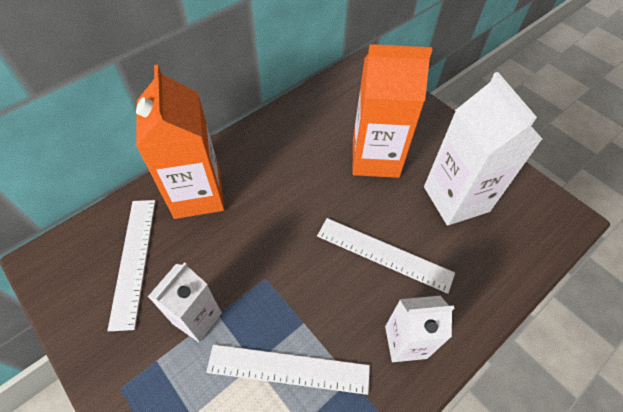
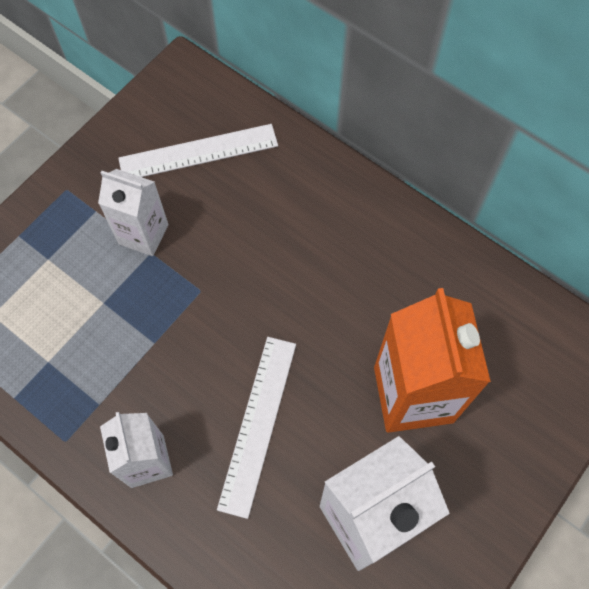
camera: 80 degrees right, 10 degrees up
orange carton [136,65,225,219] -> none
white ruler [206,344,370,395] -> none

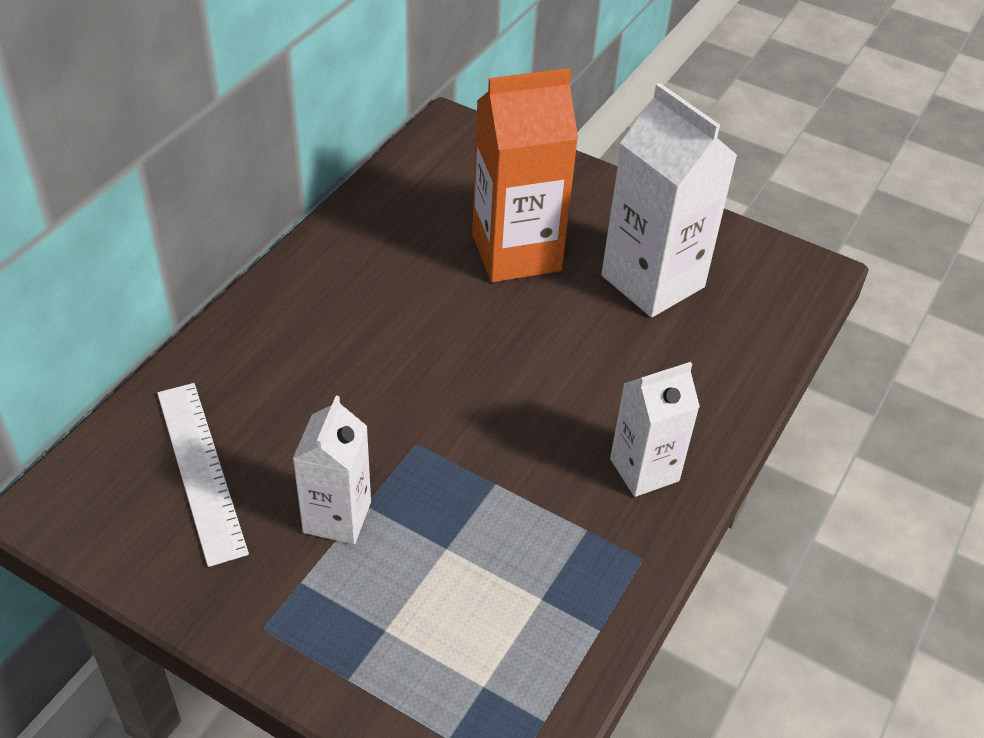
camera: 100 degrees left, 20 degrees down
white ruler [217,337,296,519] -> none

